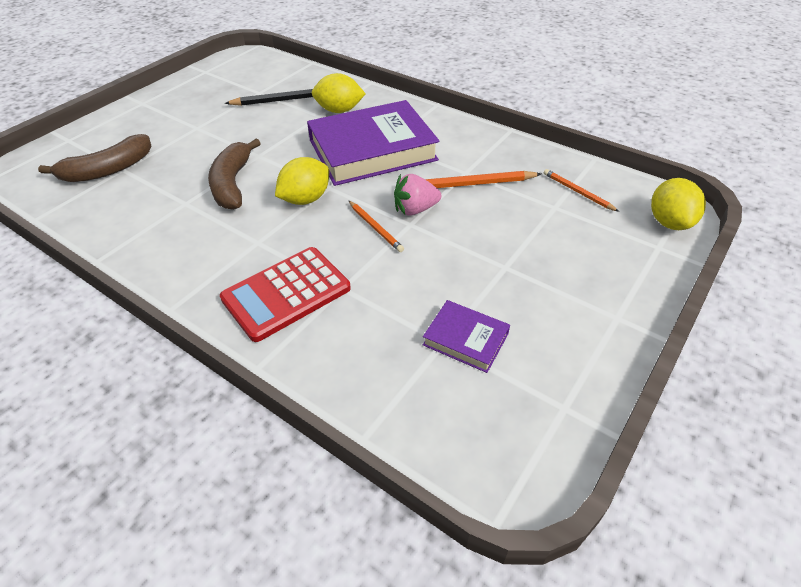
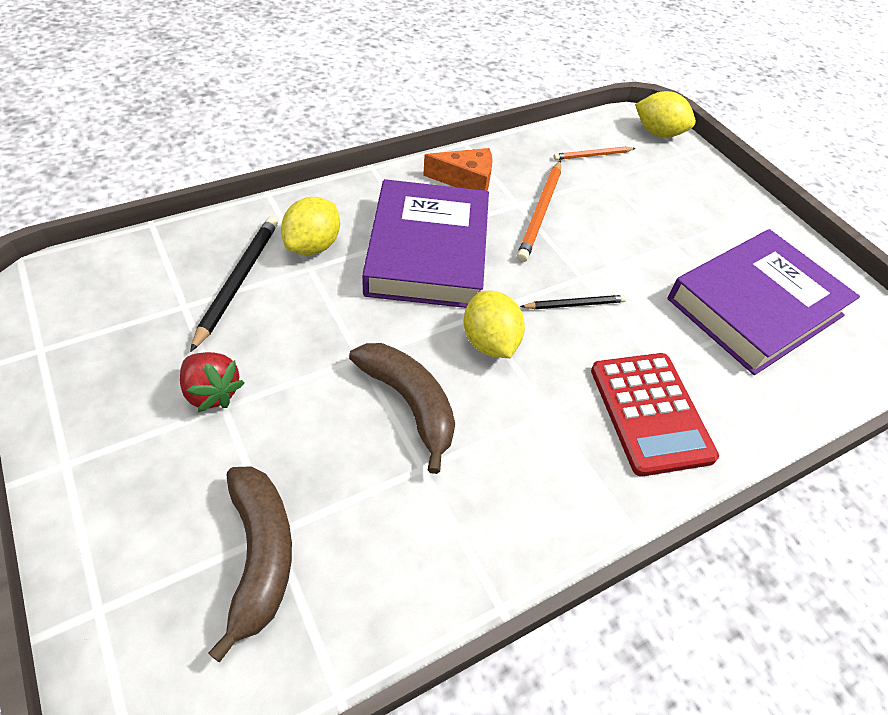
camera: 70 degrees left, 5 degrees up
brown banana [208,138,261,210] -> brown banana turned 150 degrees counterclockwise [349,343,455,474]
orange pencil [349,201,404,252] -> black pencil [520,295,626,309]
pink strawberry [394,174,441,216] -> none
purple book [423,300,510,373] -> purple book [667,229,860,375], size x2.17
none -> red strawberry [180,352,245,412]
none -> orange cheese [423,148,493,191]

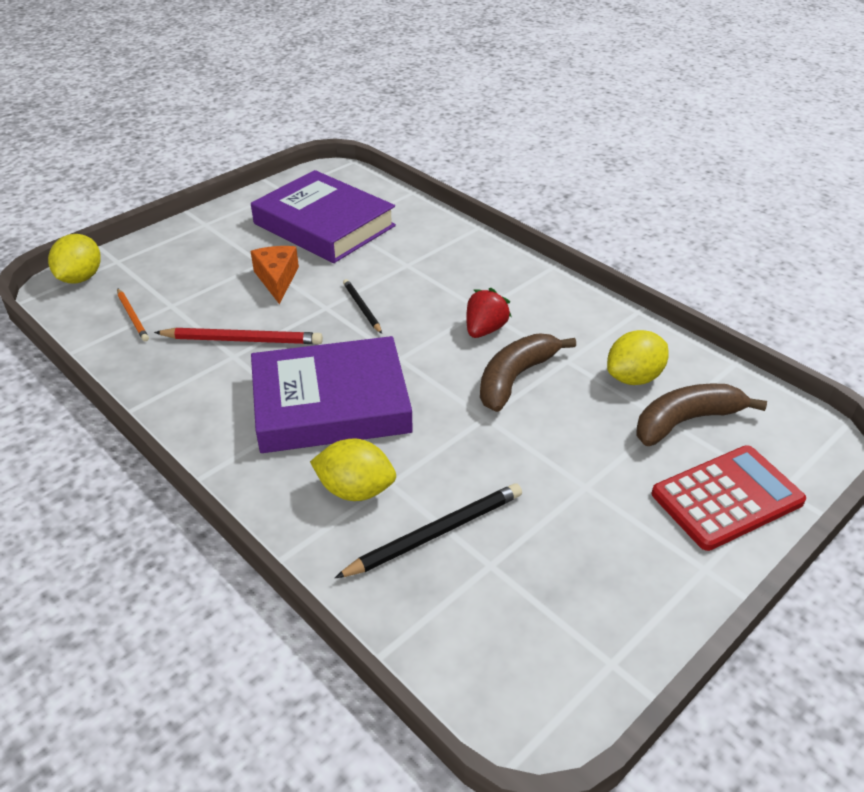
camera: 100 degrees left, 10 degrees down
red strawberry [180,352,245,412] -> red strawberry moved to [466,288,511,338]
black pencil [190,217,278,352] -> black pencil turned 150 degrees clockwise [335,483,522,578]
orange cheese [423,148,493,191] -> orange cheese moved to [251,246,299,304]
yellow lemon [464,291,525,358] -> yellow lemon moved to [607,330,669,385]
orange pencil [517,160,561,262] -> red pencil [154,328,323,344]
red calculator [591,353,719,476] -> red calculator moved to [652,445,806,551]

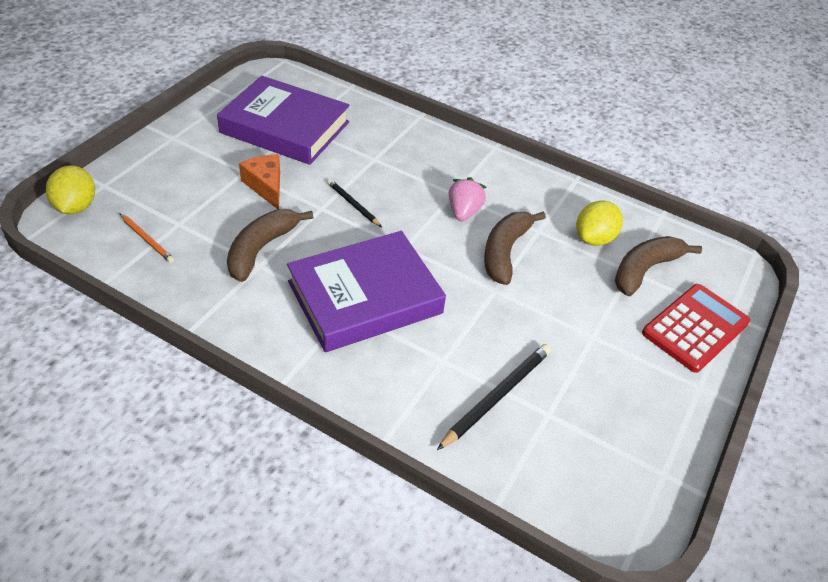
camera: 20 degrees left, 5 degrees up
red pencil [154,328,323,344] -> brown banana [227,209,313,282]
yellow lemon [310,438,396,501] -> none
red strawberry [466,288,511,338] -> pink strawberry [449,177,486,221]

